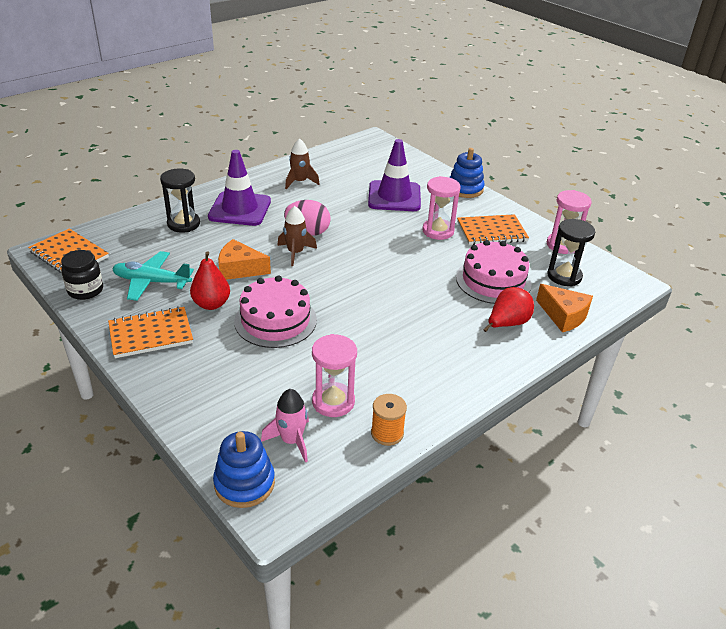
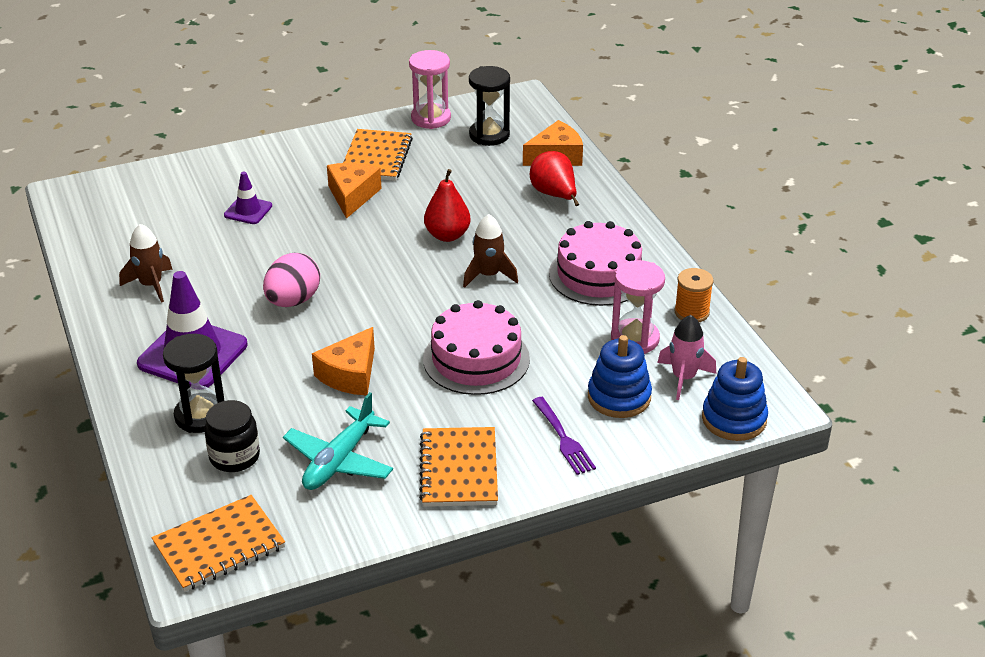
camera: 70 degrees left, 0 degrees up
black jar [61,250,103,300] -> black jar moved to [204,400,260,472]
red pear [190,251,230,310] -> red pear moved to [424,169,471,242]
brown rocket [277,206,317,266] -> brown rocket moved to [463,214,518,288]
purple traffic cone [368,139,421,211] -> purple traffic cone [224,172,272,224], size x0.51
pink hourglass [422,176,461,240] -> orange cheese [327,163,382,219]
blue stacking toy [449,148,485,198] -> blue stacking toy moved to [588,335,652,418]
pink cake [456,240,531,304] -> pink cake moved to [549,221,642,306]
none -> purple fork [532,397,596,475]

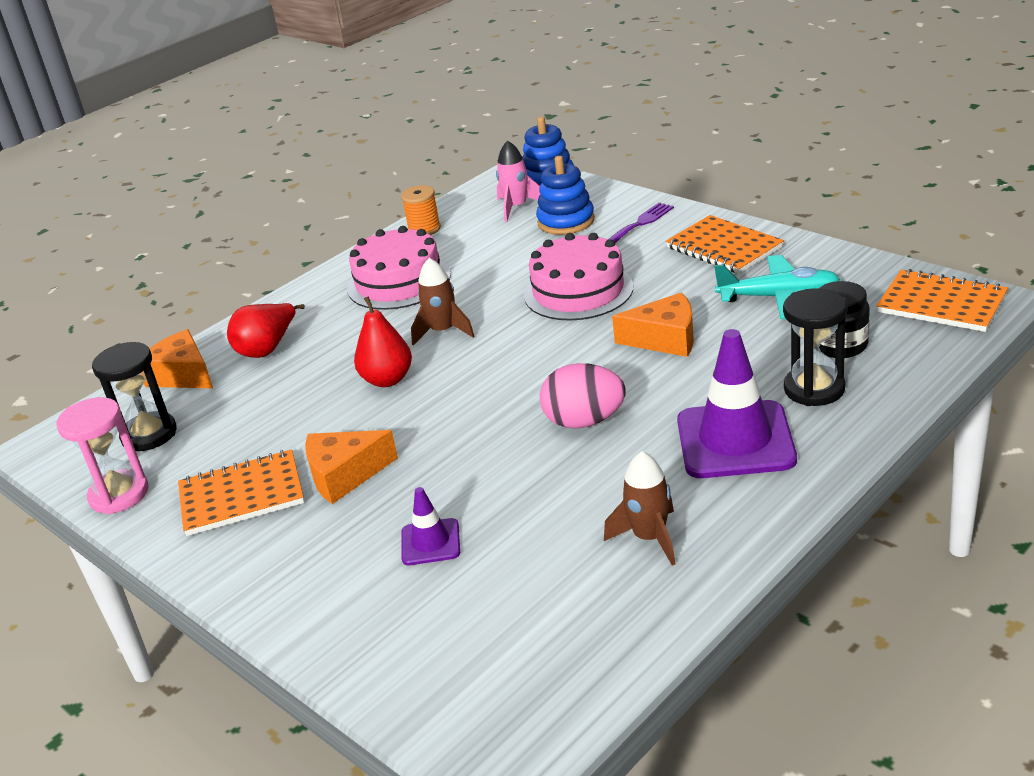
camera: 110 degrees left, 5 degrees down
orange notebook [419,427,498,507] -> orange notebook turned 75 degrees clockwise [666,215,784,274]
pink hourglass [611,260,665,354] -> none

